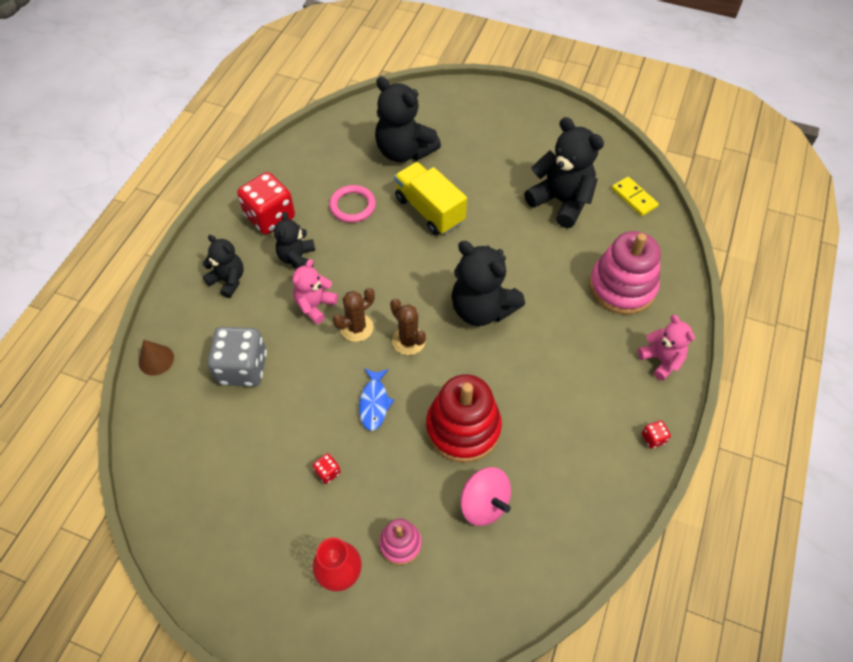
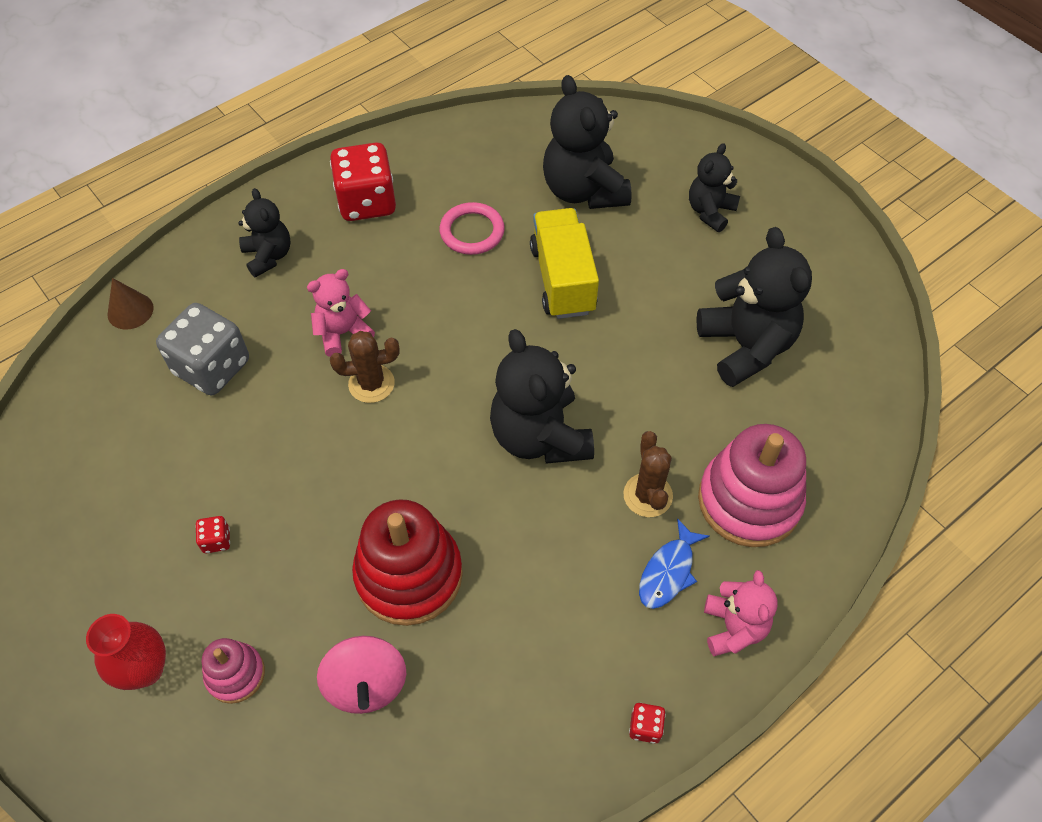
camera: 30 degrees right, 0 degrees up
black teddy bear [274,212,315,268] -> black teddy bear moved to [689,143,740,232]
blue fish [359,368,394,431] -> blue fish moved to [639,518,709,609]
brown cactus [390,299,426,355] -> brown cactus moved to [623,431,673,517]
yellow domino [612,177,659,216] -> none

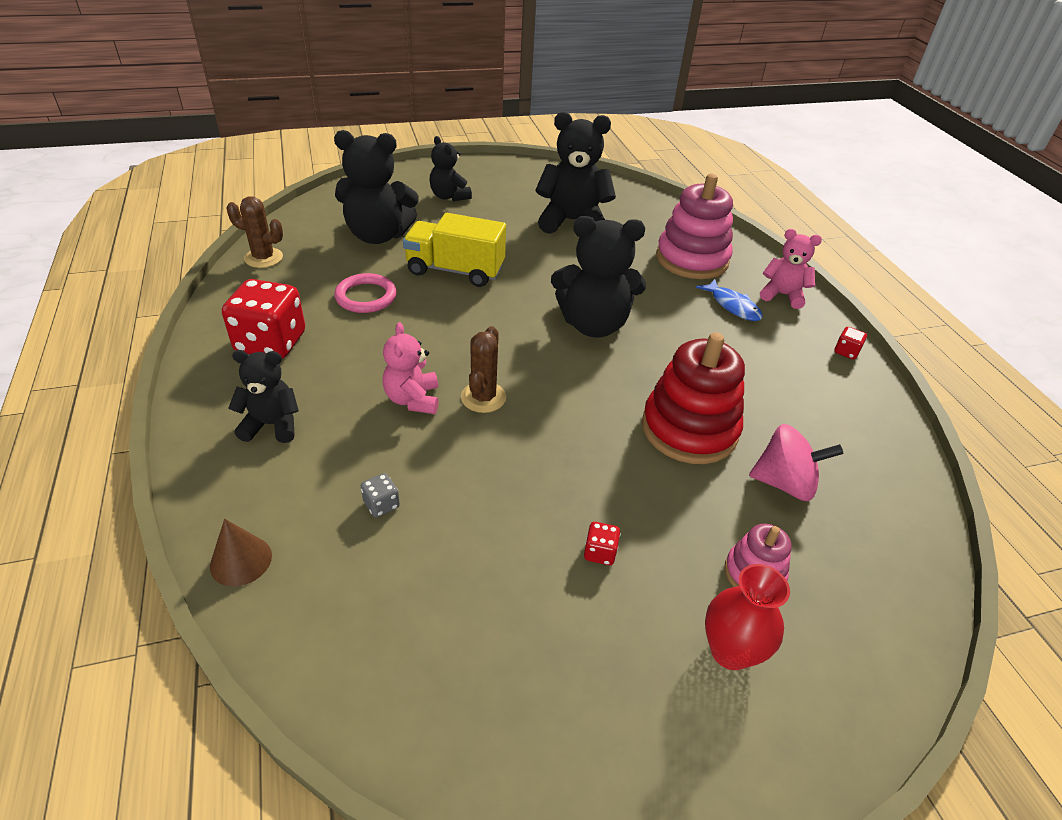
camera: 70 degrees left, 15 degrees down
grey dice [156,303,249,395] -> grey dice [361,473,400,517], size x0.42
brown cactus [623,431,673,517] -> brown cactus moved to [227,196,283,268]

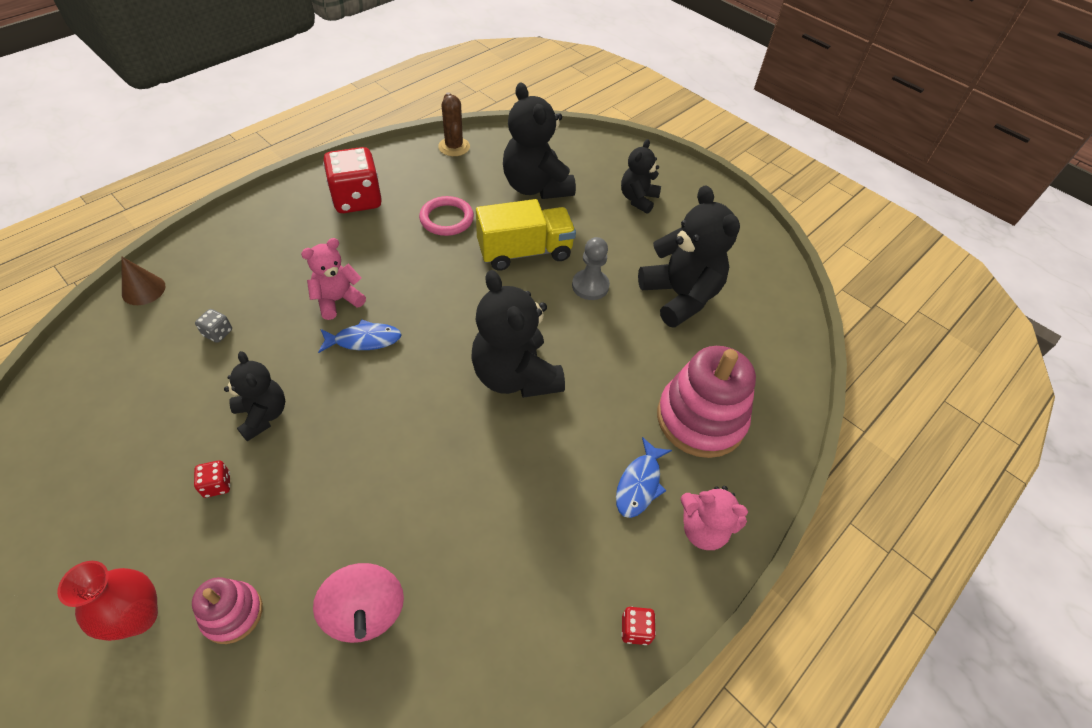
camera: 60 degrees right, 10 degrees up
black teddy bear [228,350,299,443] -> black teddy bear moved to [224,351,285,441]
yellow truck [403,213,506,287] -> yellow truck turned 90 degrees clockwise [476,199,576,271]
brown cactus [461,326,506,413] -> blue fish [318,319,402,353]
red stacking toy [642,332,745,464] -> none
pink teddy bear [760,229,822,309] -> pink teddy bear turned 120 degrees clockwise [681,486,748,550]
none -> grey pawn [572,237,610,300]

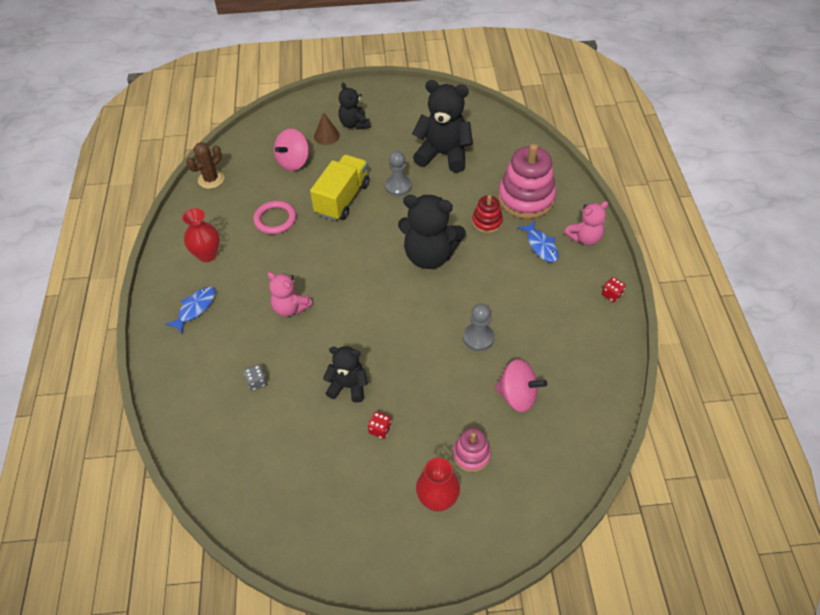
camera: 45 degrees left, 0 degrees up
brown cone [122,257,166,305] -> brown cone moved to [314,112,340,145]
pink teddy bear [301,238,366,320] -> pink teddy bear turned 60 degrees counterclockwise [267,272,313,317]
blue fish [318,319,402,353] -> blue fish moved to [165,287,216,334]
red dice [323,147,382,213] -> red vase [182,208,220,262]
brown cactus [438,92,470,156] -> brown cactus turned 75 degrees counterclockwise [186,142,224,189]
black teddy bear [503,82,576,199] -> pink spinning top [274,129,309,171]
none -> grey pawn [463,304,495,351]
none -> red stacking toy [472,195,503,233]

